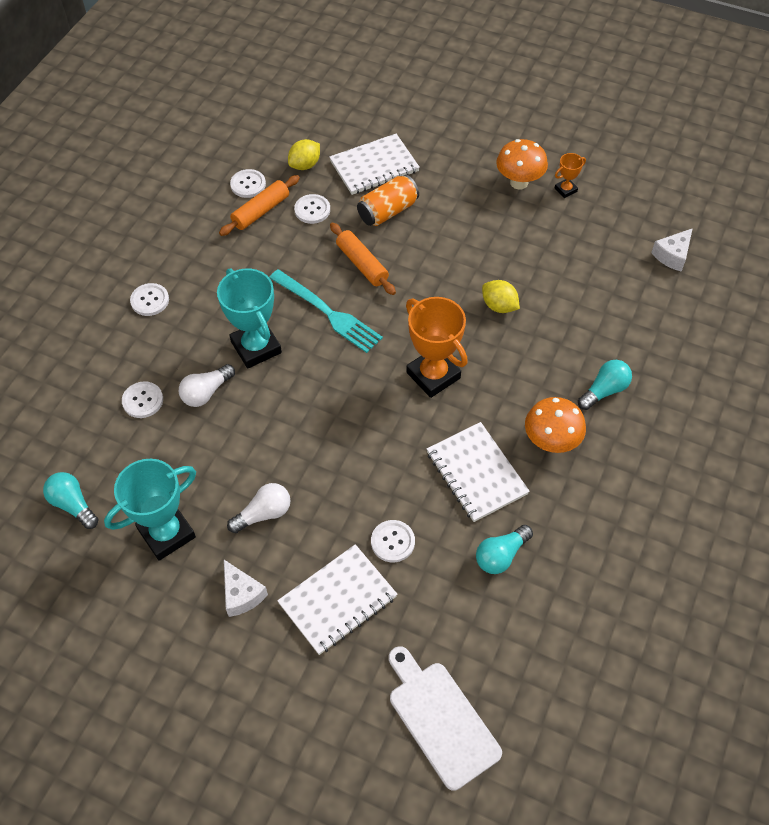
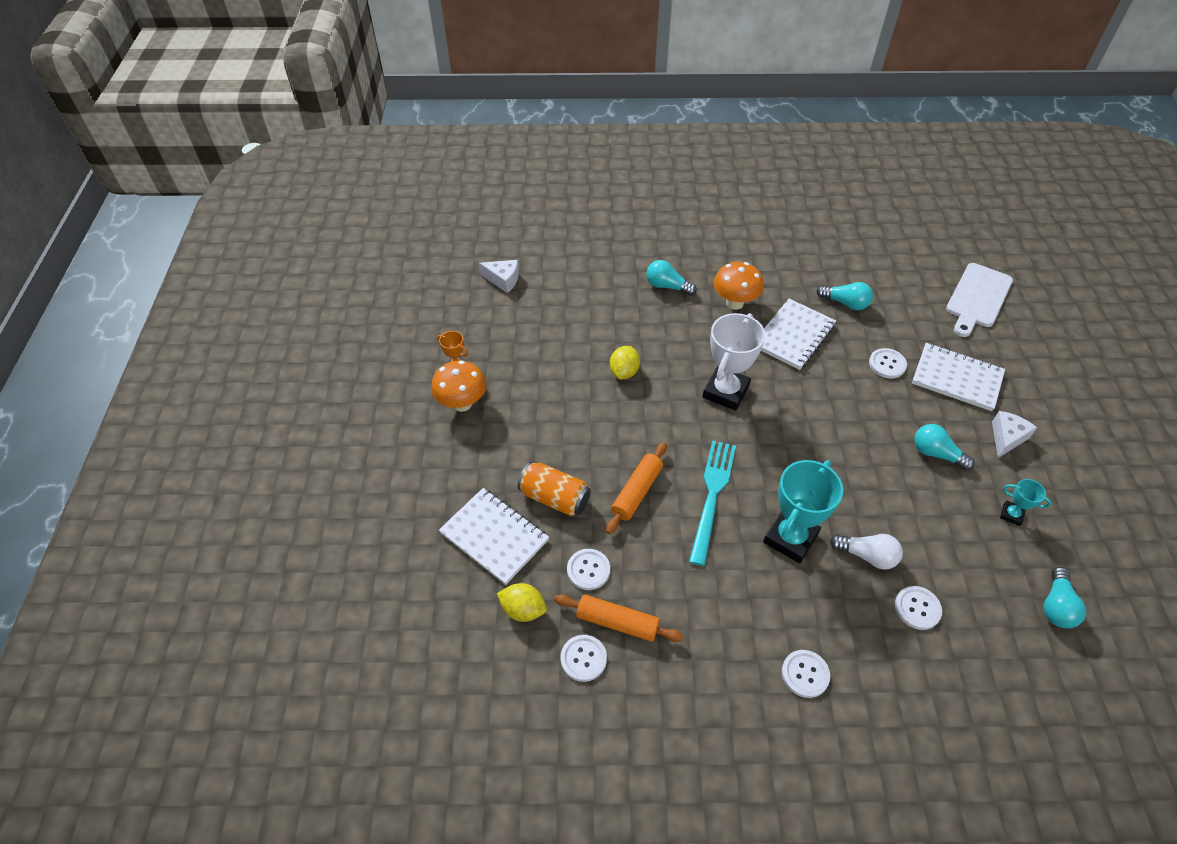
camera: 115 degrees left, 5 degrees down
turquoise trophy [104,459,196,561] -> turquoise trophy [1000,479,1051,526], size x0.48
white light bulb [227,483,291,533] -> turquoise light bulb [914,424,975,471]
orange trophy [406,297,468,398] -> white trophy [702,313,765,411]

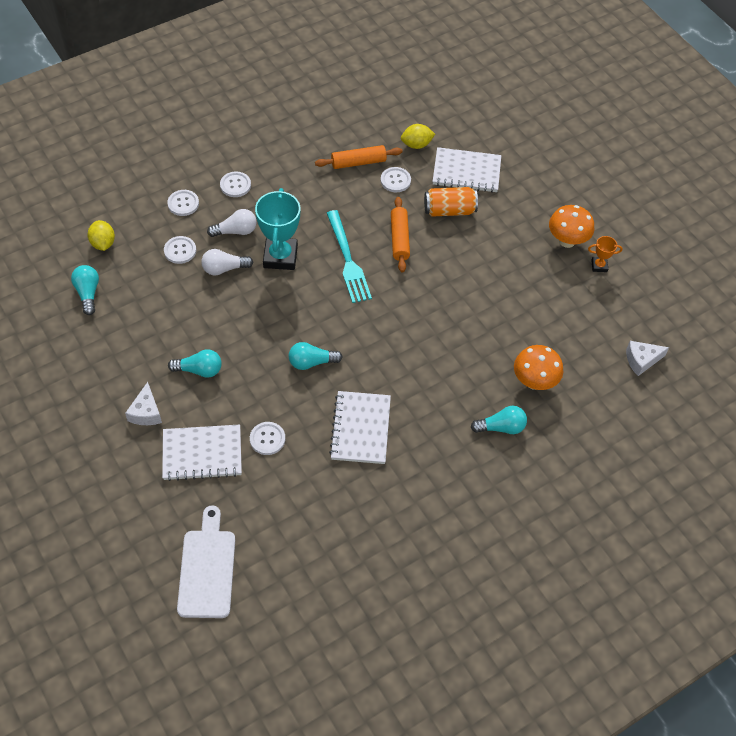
camera: 145 degrees right, 5 degrees up
white button [560,635,607,682] -> white button moved to [167,190,199,216]
yellow lemon [610,346,640,379] -> yellow lemon moved to [87,220,115,251]
white trophy [702,313,765,411] -> none
orange mushroom [714,262,764,310] -> orange mushroom moved to [514,345,563,390]
turquoise light bulb [817,282,873,310] -> turquoise light bulb moved to [289,342,343,370]
turquoise trophy [1000,479,1051,526] -> none
none -> white light bulb [207,209,257,237]

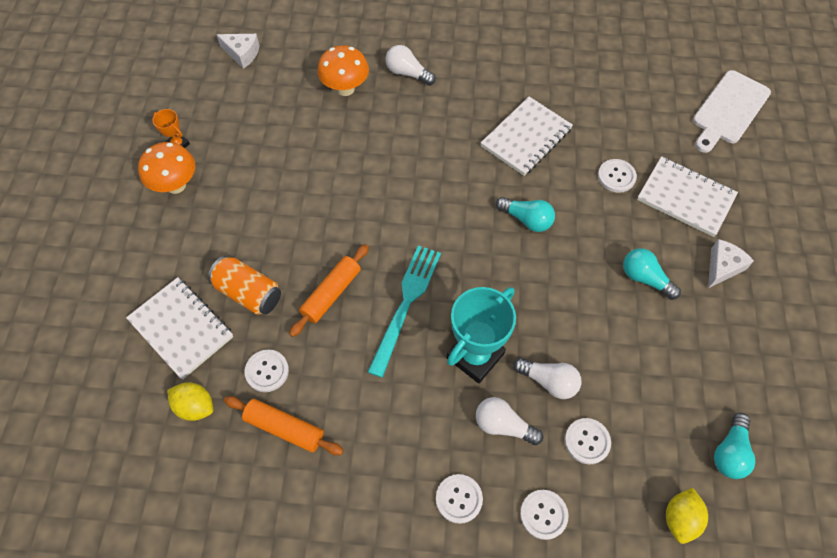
camera: 140 degrees left, 5 degrees up
turquoise light bulb [471,406,527,434] -> white light bulb [385,45,436,86]

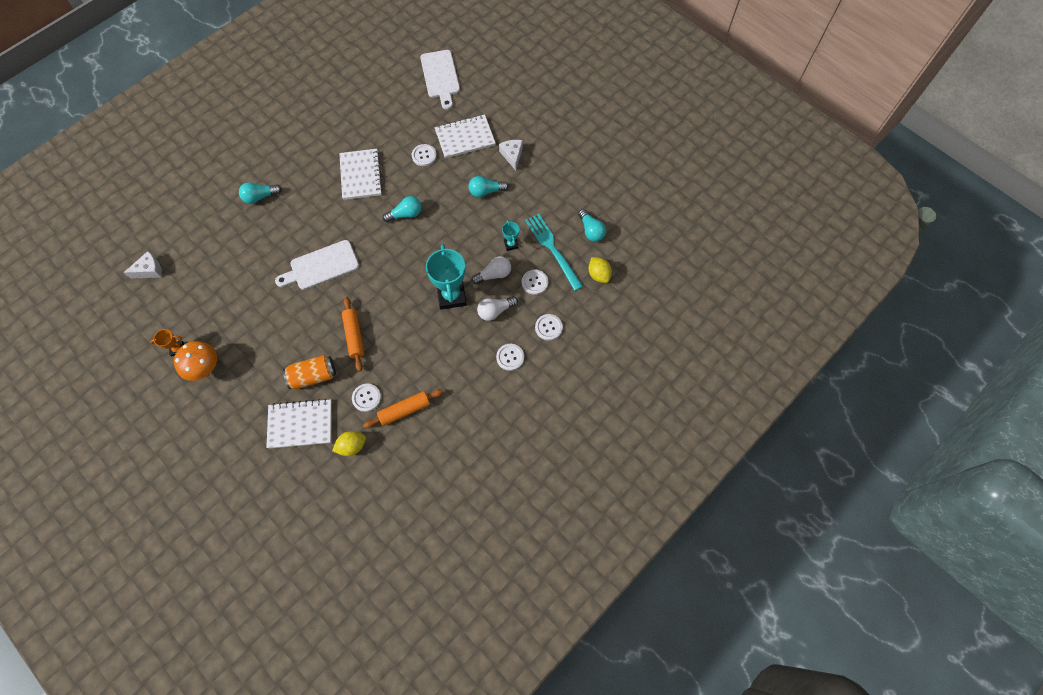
camera: 50 degrees left, 5 degrees up
orange mushroom [317,45,369,96] -> none
turquoise fork [368,245,441,378] -> turquoise fork moved to [525,214,583,291]
white light bulb [385,45,436,86] -> turquoise light bulb [239,182,282,204]
none -> white cutting board [275,240,359,290]
none -> turquoise trophy [502,220,519,251]

